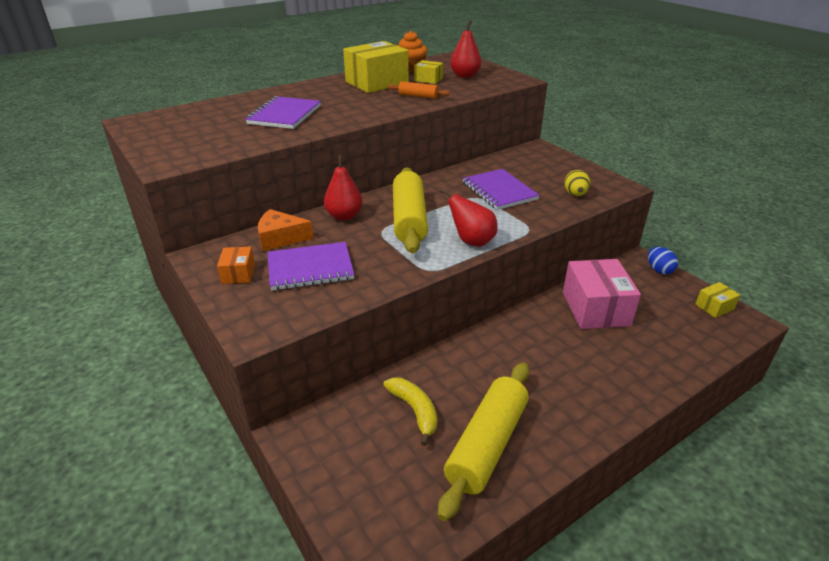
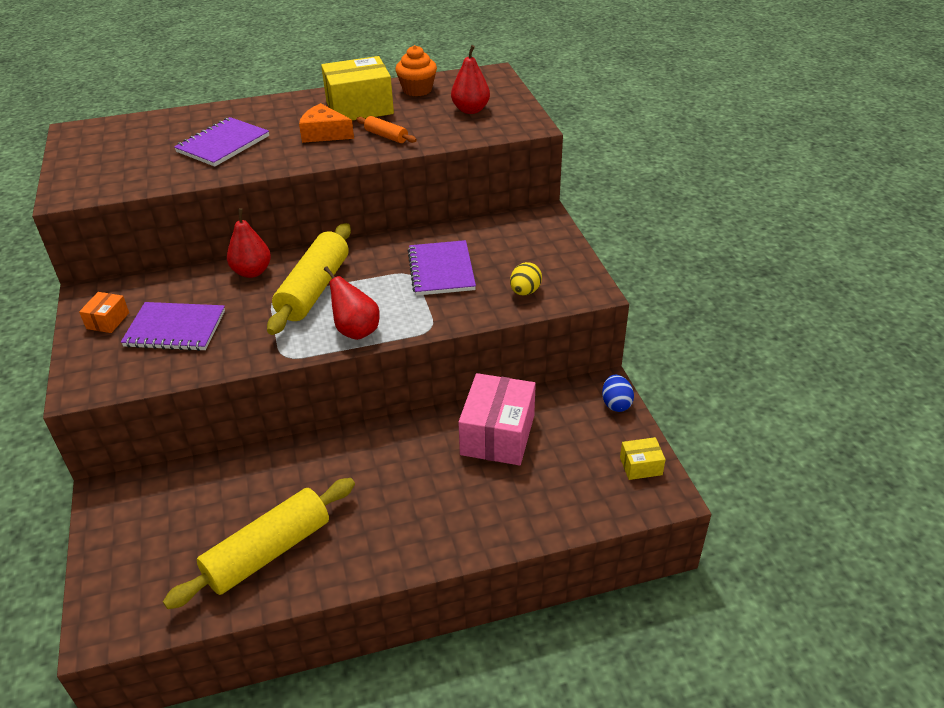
camera: 20 degrees right, 5 degrees up
orange cheese [258,209,314,251] -> orange cheese moved to [299,103,354,143]
yellow banana [383,378,437,446] -> none
yellow box [414,60,443,84] -> none

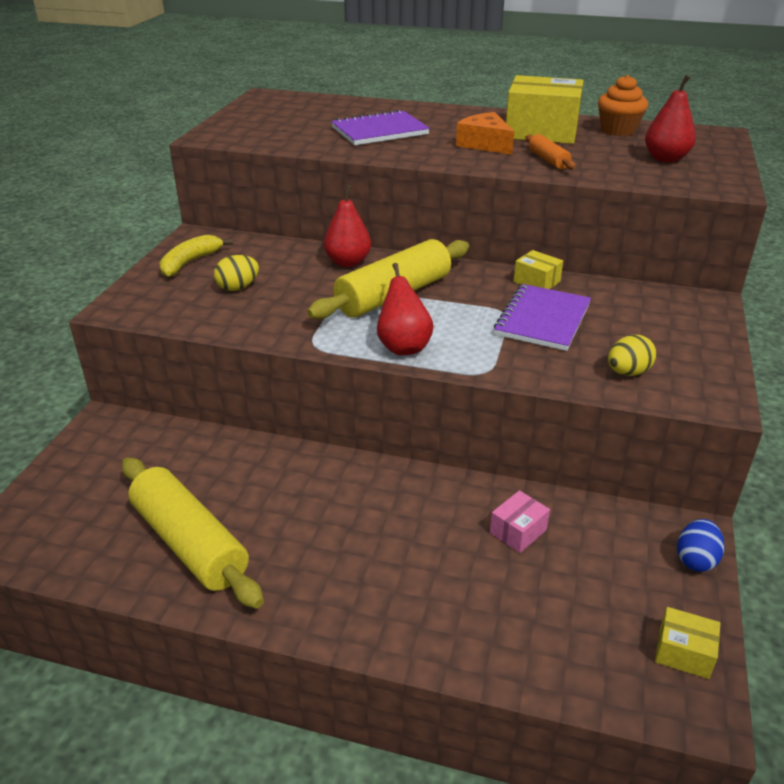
camera: 30 degrees right, 5 degrees down
orange box [79,292,129,333] -> yellow banana [159,235,233,277]
purple notebook [121,302,225,351] -> yellow egg [214,255,259,291]
yellow rolling pin [163,478,355,609] -> yellow rolling pin turned 60 degrees clockwise [122,457,264,609]
pink box [458,373,536,465] -> pink box [490,490,550,553], size x0.48
none -> yellow box [514,250,563,289]

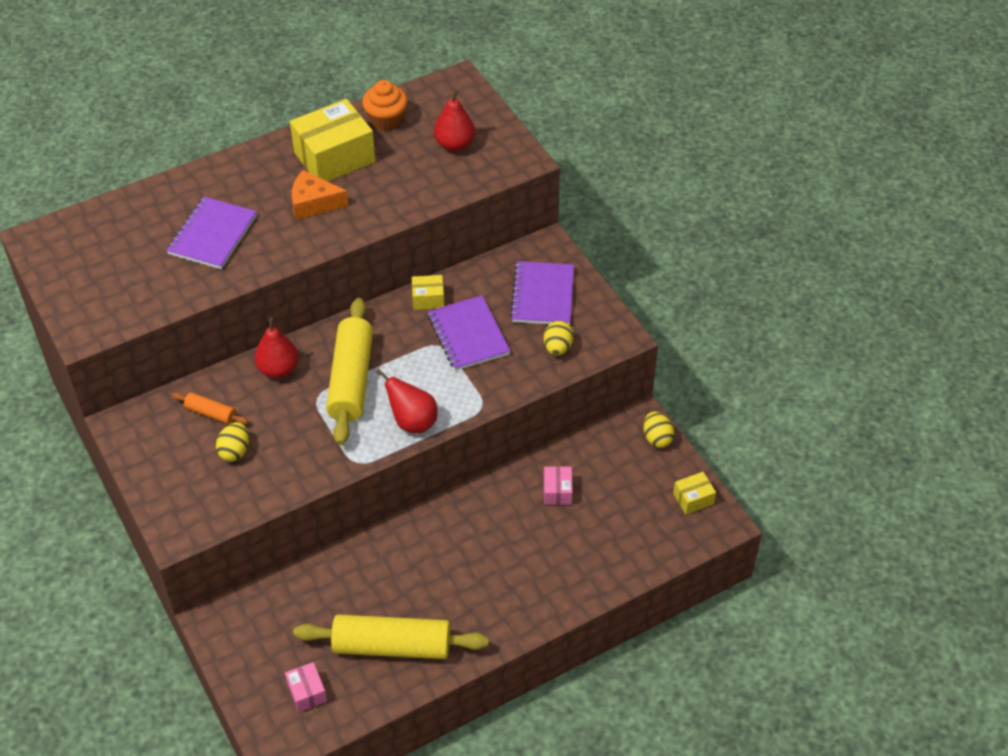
camera: 45 degrees left, 15 degrees up
yellow banana [159,235,233,277] -> none
orange rolling pin [526,134,576,170] -> orange rolling pin moved to [172,392,248,424]
blue egg [677,519,724,572] -> yellow egg [644,411,674,448]
none -> pink box [285,662,327,712]
none -> purple notebook [510,261,574,325]

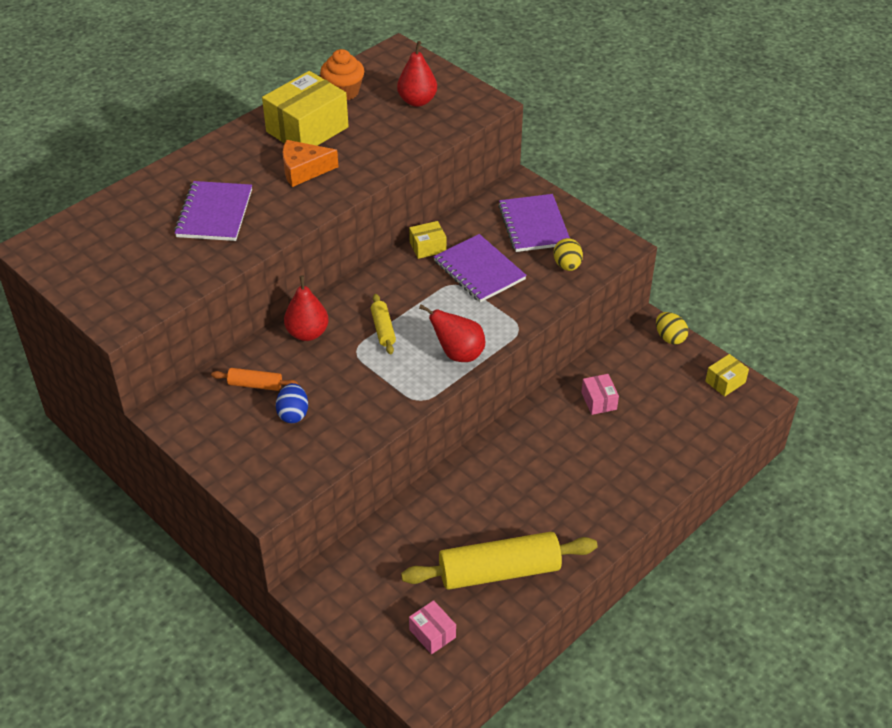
camera: 15 degrees left, 5 degrees down
yellow egg [216,422,249,462] -> blue egg [276,383,308,423]
yellow rolling pin [326,298,373,445] -> yellow rolling pin [371,294,396,355], size x0.46

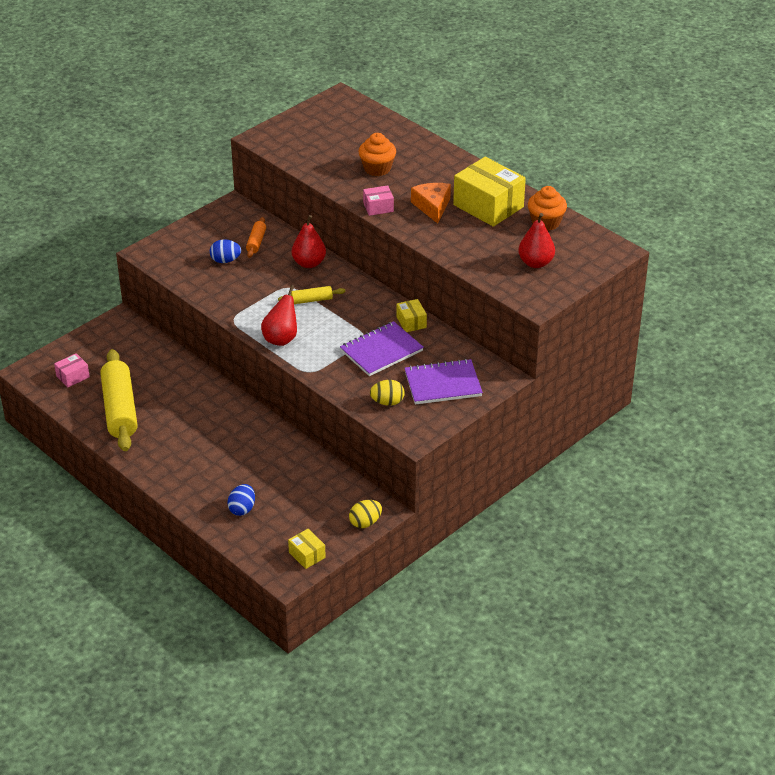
camera: 90 degrees right, 5 degrees down
purple notebook [174,181,252,241] -> orange cupcake [358,133,396,176]
pink box [581,374,619,415] -> pink box moved to [363,185,394,216]
none -> blue egg [227,484,255,516]

